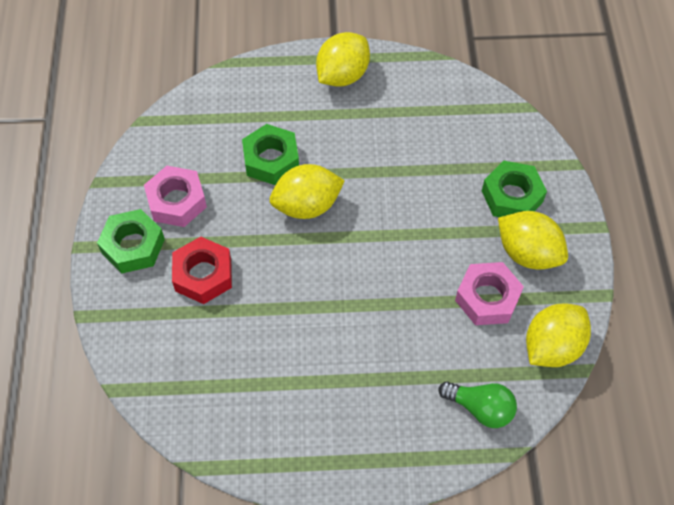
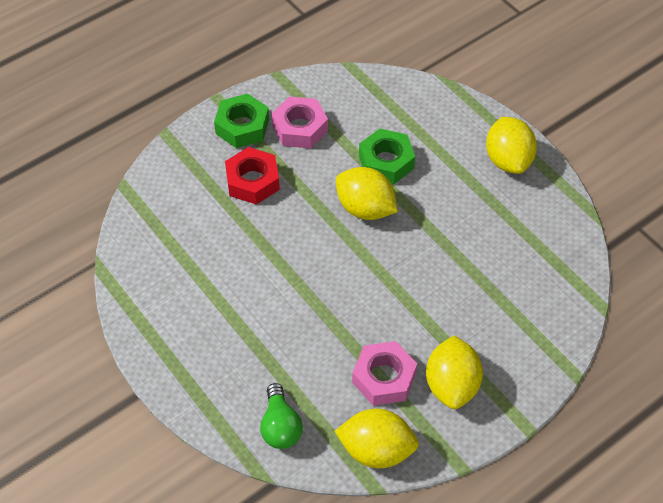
camera: 55 degrees right, 5 degrees down
yellow lemon [316,32,370,87] -> yellow lemon turned 75 degrees clockwise [486,117,537,174]
green nut [482,161,547,217] -> none

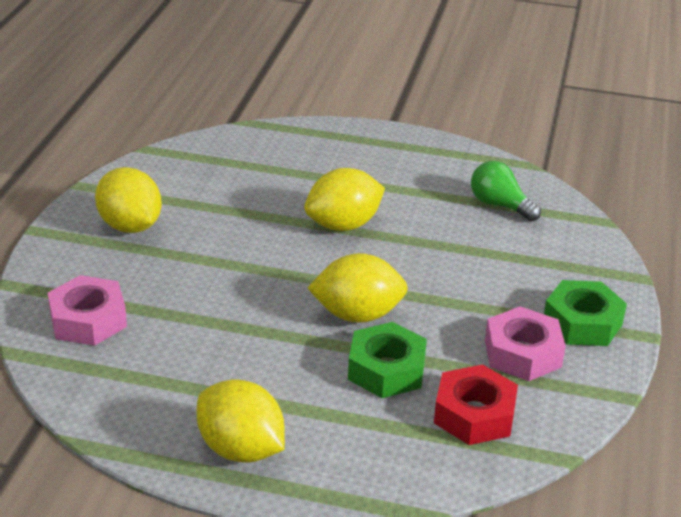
camera: 140 degrees right, 20 degrees down
red nut [225,147,280,205] -> red nut moved to [434,365,518,445]
green light bulb [260,383,303,449] -> green light bulb moved to [471,161,541,221]
yellow lemon [335,409,419,468] -> yellow lemon moved to [304,168,385,231]
pink nut [352,341,417,406] -> pink nut moved to [48,275,127,346]

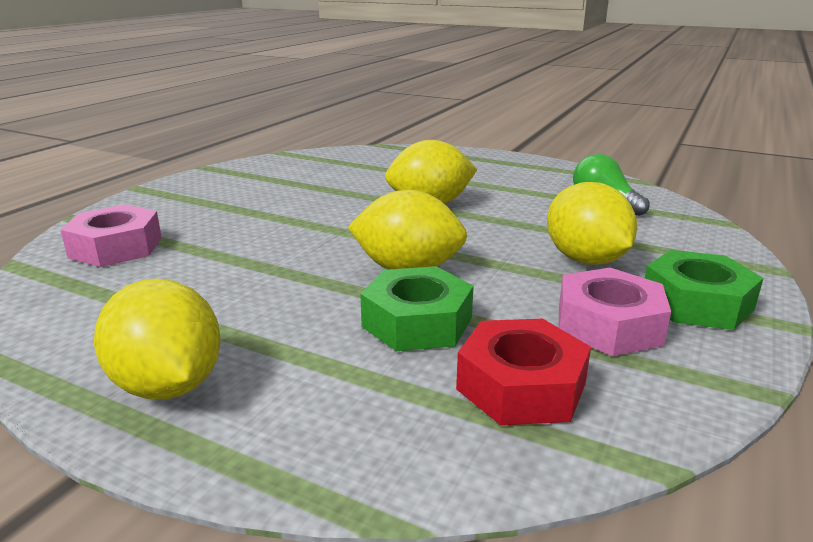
camera: 15 degrees right, 10 degrees down
yellow lemon [95,167,162,233] -> yellow lemon moved to [547,182,637,265]

